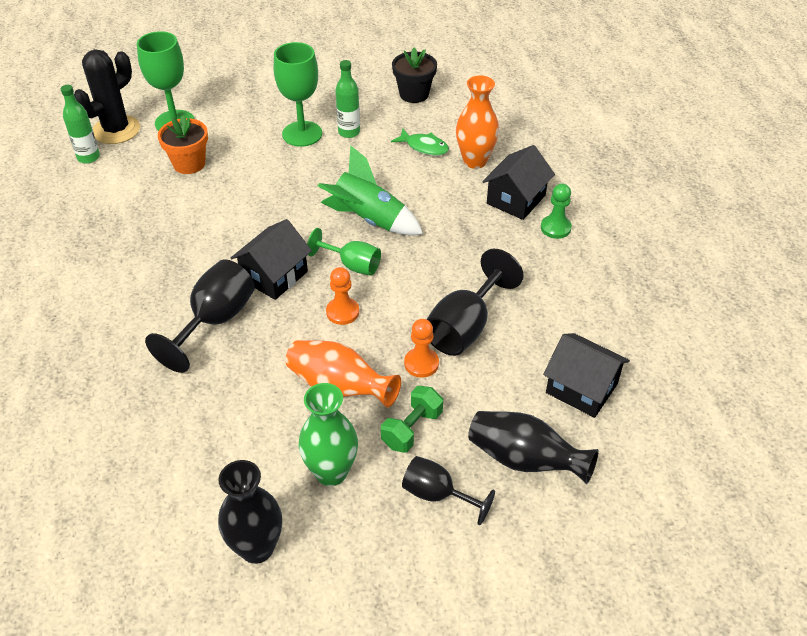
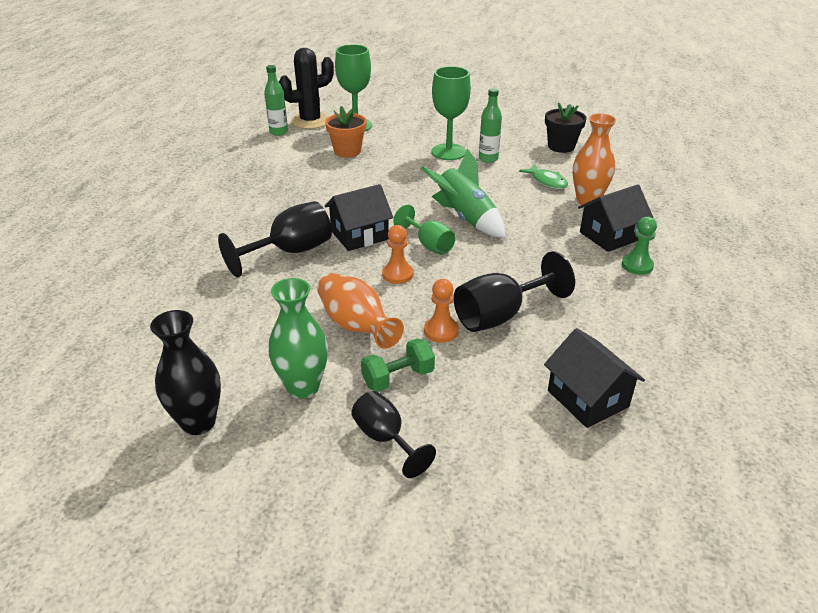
camera: 25 degrees right, 10 degrees down
black vase [468,411,599,484] -> none

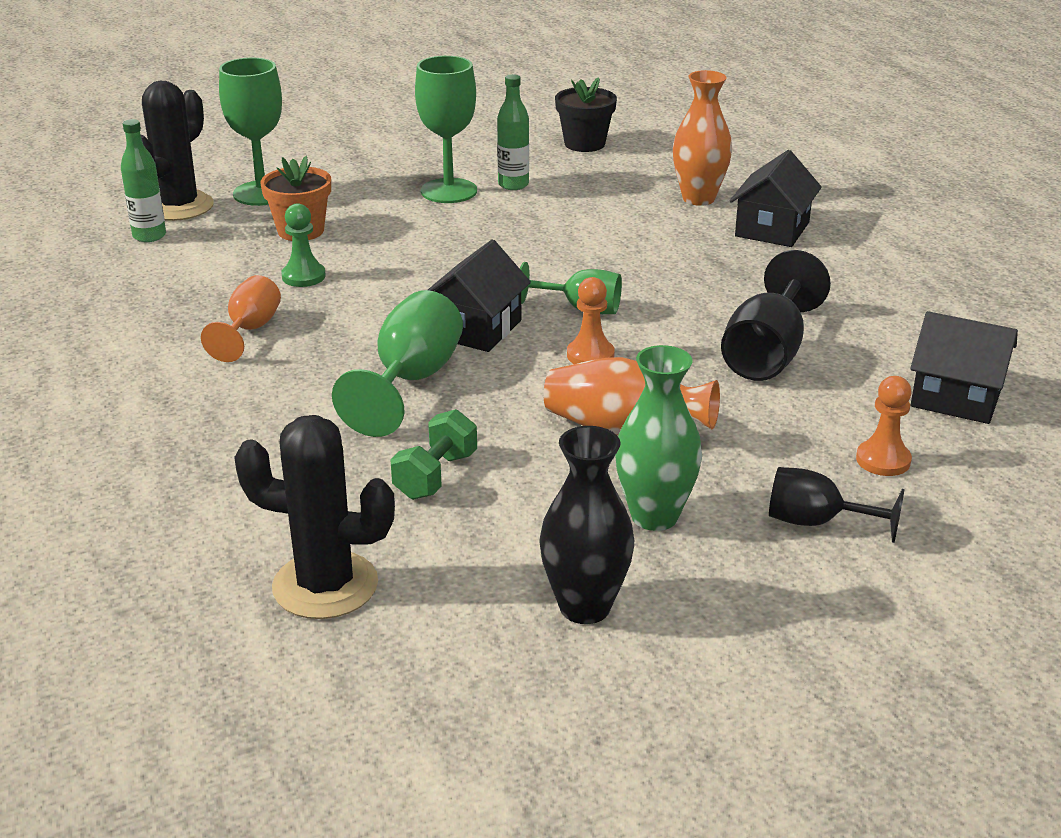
camera: 35 degrees left, 5 degrees down
black goblet [218,201,332,277] -> green goblet [332,290,463,437]
green dumbbell [361,338,435,392] -> green dumbbell moved to [390,409,477,500]
green rocket [421,148,505,238] -> none
orange pawn [424,279,459,343] -> orange pawn moved to [856,376,912,476]
green fish [519,165,568,189] -> none
green pawn [622,217,657,275] -> green pawn moved to [281,203,326,287]
none -> orange goblet [201,275,281,362]
none -> black cactus [234,415,395,619]

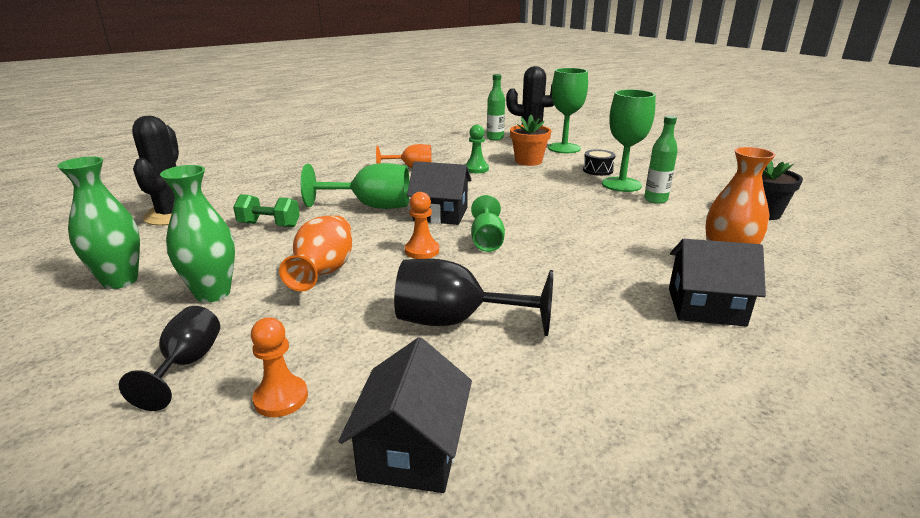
camera: 75 degrees right, 5 degrees down
black vase [539,426,634,624] -> green vase [57,156,140,289]
none -> black drum [583,149,615,176]

